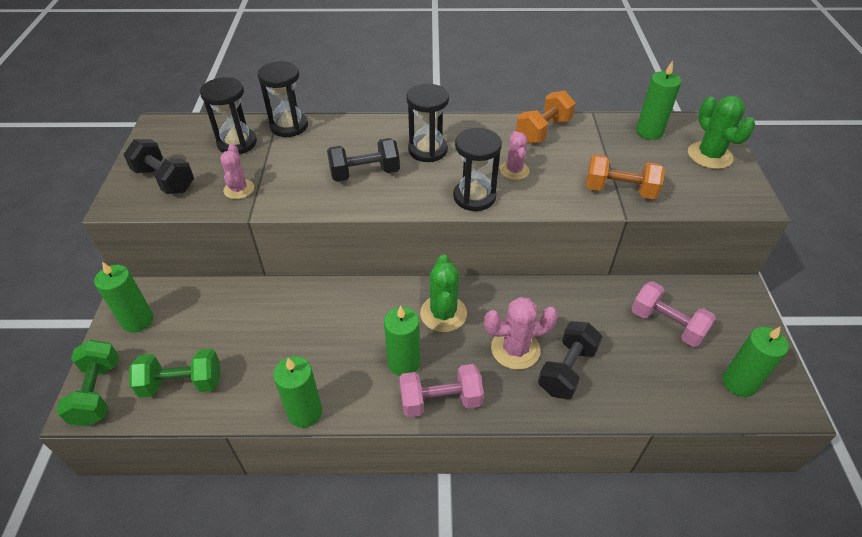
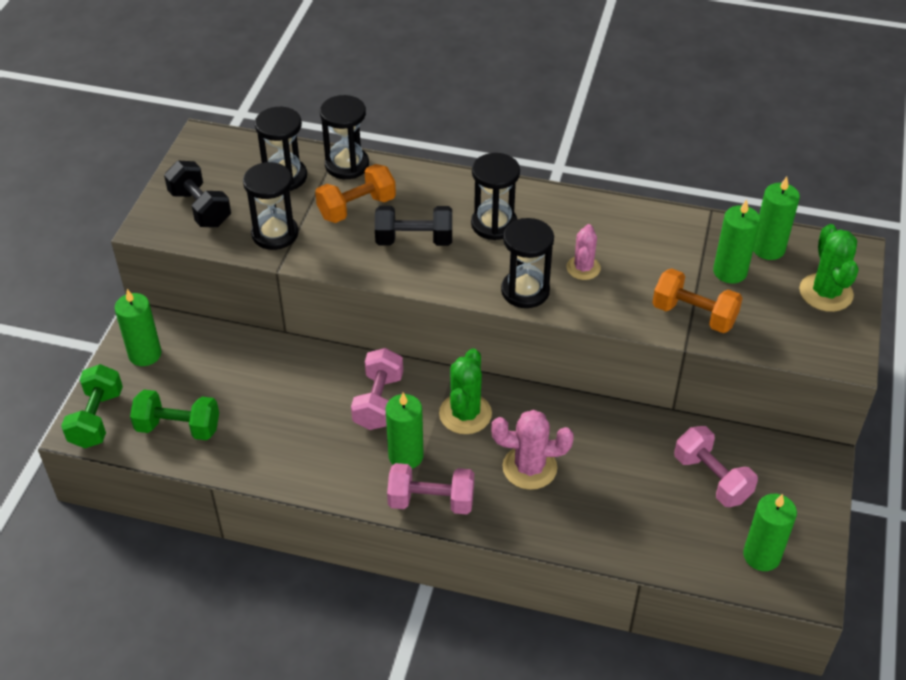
camera: 15 degrees right, 0 degrees up
pink cactus [220,144,254,199] -> black hourglass [243,162,298,250]
green candle [273,356,322,428] -> green candle moved to [713,199,760,283]
orange dumbbell [516,90,576,144] -> orange dumbbell moved to [315,164,396,223]
black dumbbell [538,321,603,399] -> none
none -> pink dumbbell [351,348,403,430]

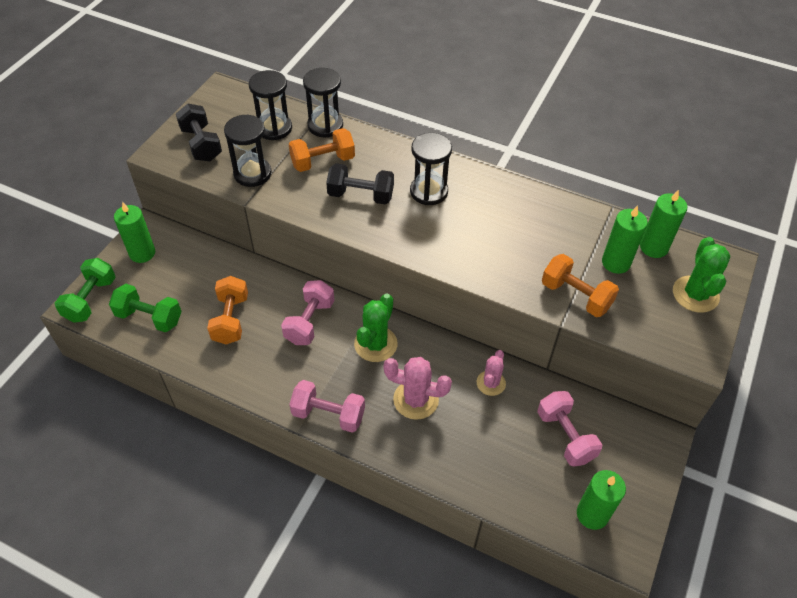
camera: 10 degrees right, 5 degrees up
green candle [386,393,424,469] -> none
black hourglass [501,218,554,308] -> none
pink cactus [566,224,601,280] -> pink cactus moved to [477,350,506,396]
none -> orange dumbbell [207,276,248,344]

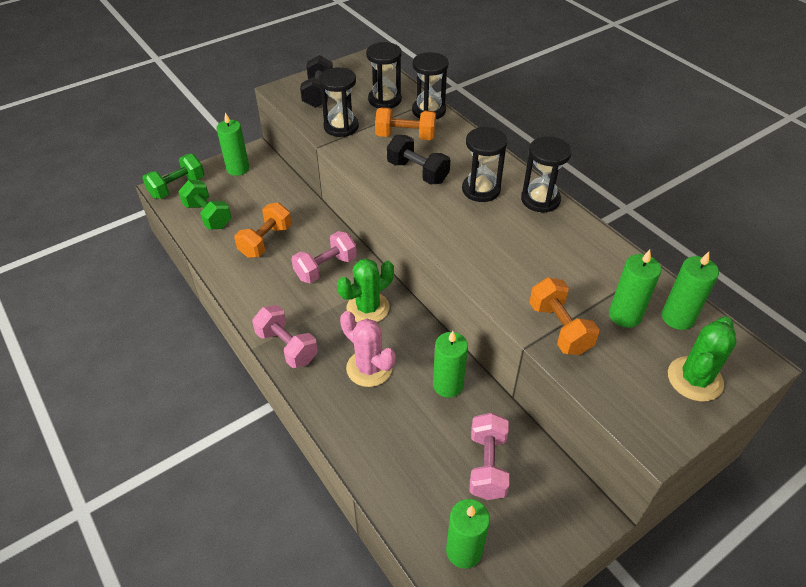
camera: 30 degrees right, 5 degrees down
pink cactus [477,350,506,396] -> green candle [433,331,468,398]
none -> black hourglass [521,136,572,212]

